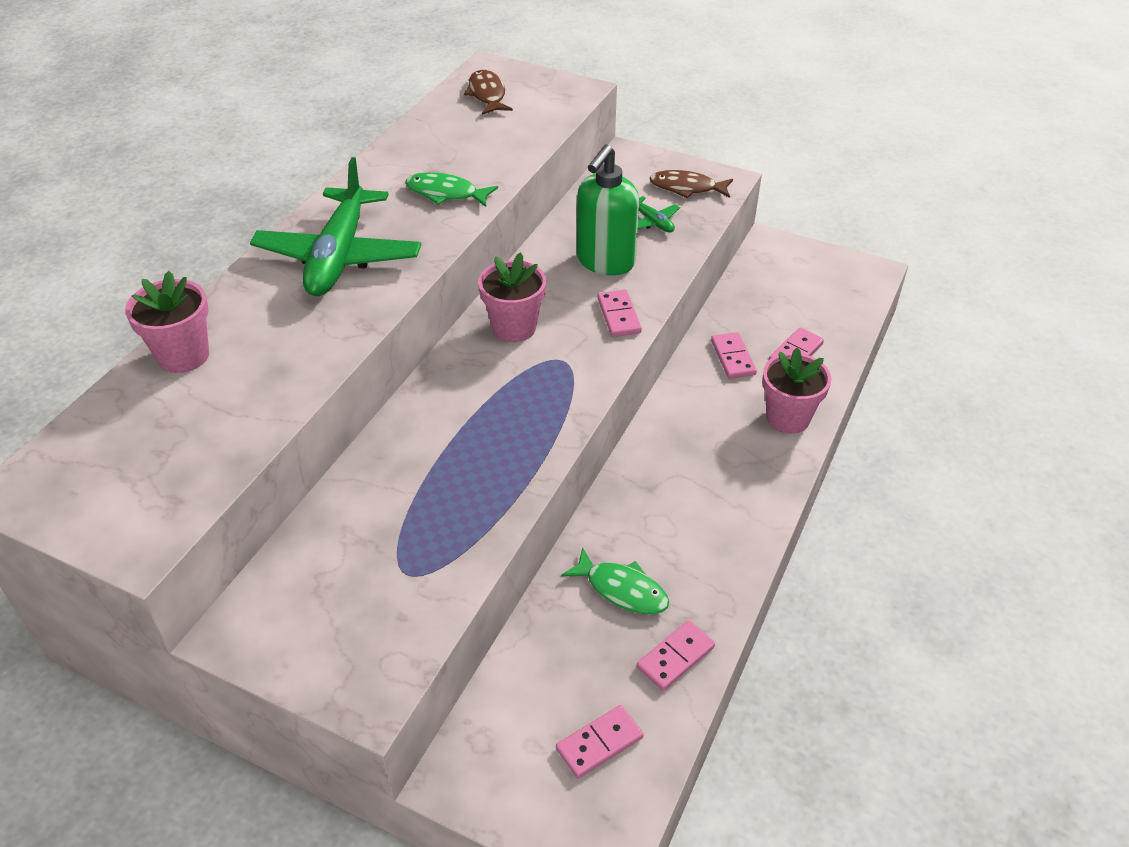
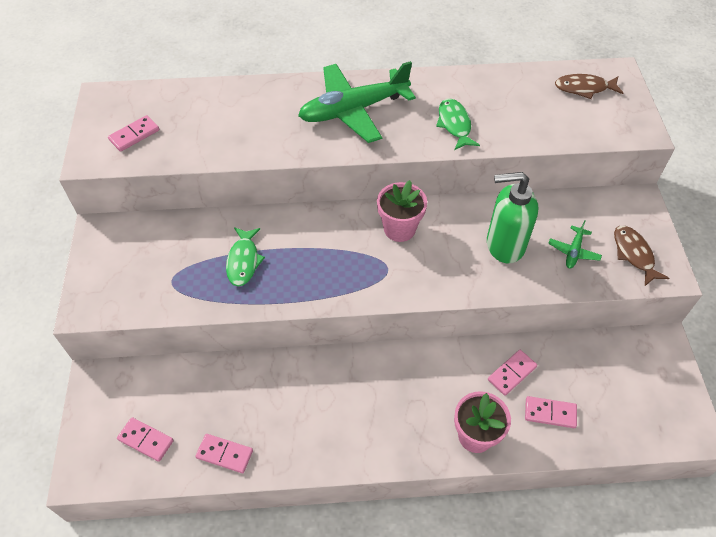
camera: 60 degrees right, 10 degrees up
pink flower pot [125,271,209,373] -> none
brown fish [464,70,513,115] -> brown fish turned 135 degrees counterclockwise [555,74,624,99]
green fish [561,547,669,614] -> green fish moved to [226,227,265,287]
pink domino [597,290,642,337] -> pink domino moved to [108,115,159,152]

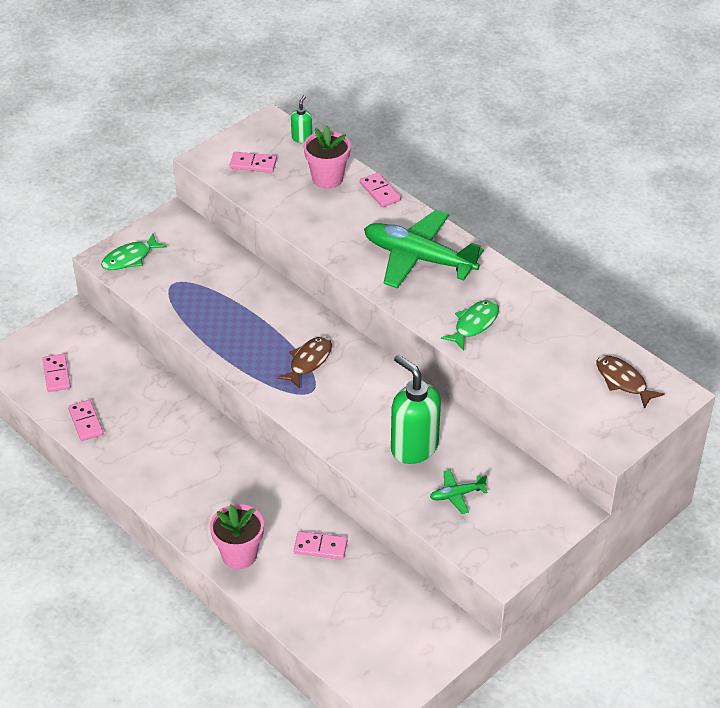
camera: 50 degrees right, 10 degrees down
green fish [226,227,265,287] -> green fish moved to [101,233,167,271]
pink flower pot [377,180,427,242] -> pink flower pot moved to [303,126,351,189]
pink domino [525,396,577,428] -> pink domino moved to [360,173,401,207]
brown fish [614,226,669,286] -> brown fish moved to [276,336,332,389]
none -> green soap dispenser [291,95,312,143]

